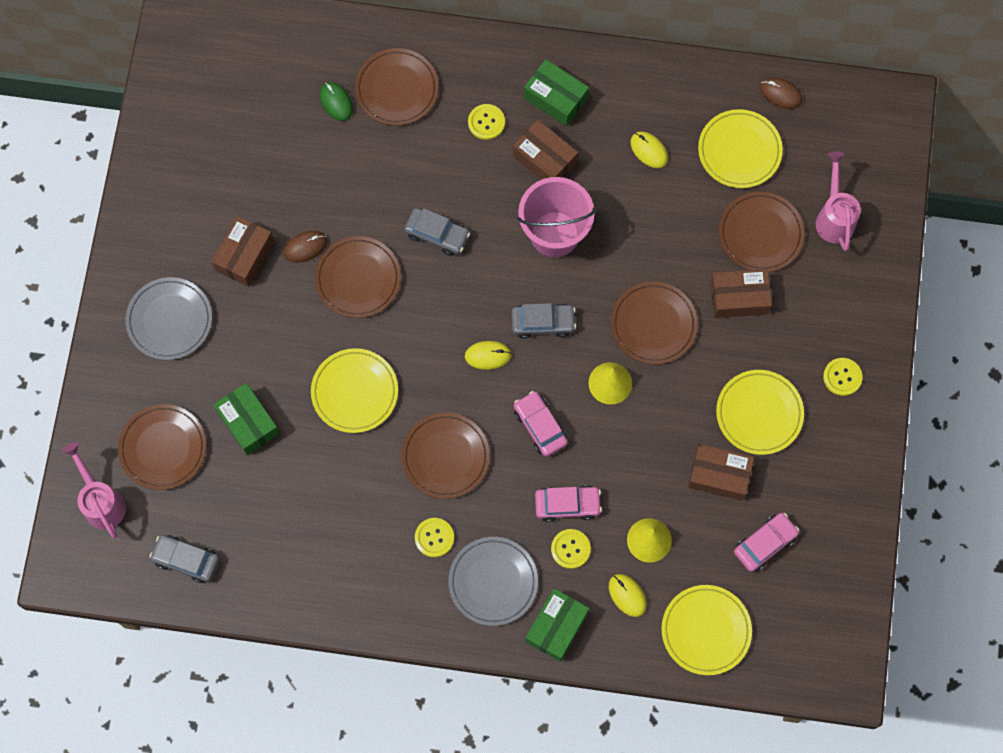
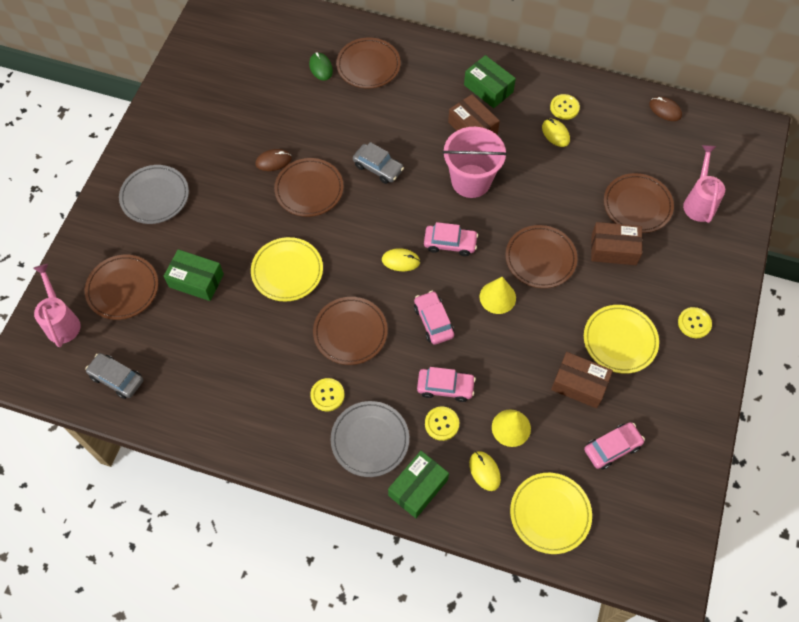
camera: 10 degrees right, 10 degrees down
brown box [212,216,274,287] -> none
green box [213,383,280,455] -> green box turned 45 degrees counterclockwise [164,249,224,301]
yellow button [468,104,505,140] -> yellow button moved to [550,94,580,120]
grey car [511,303,576,339] -> pink car [424,222,478,256]
yellow plate [698,109,783,188] -> none

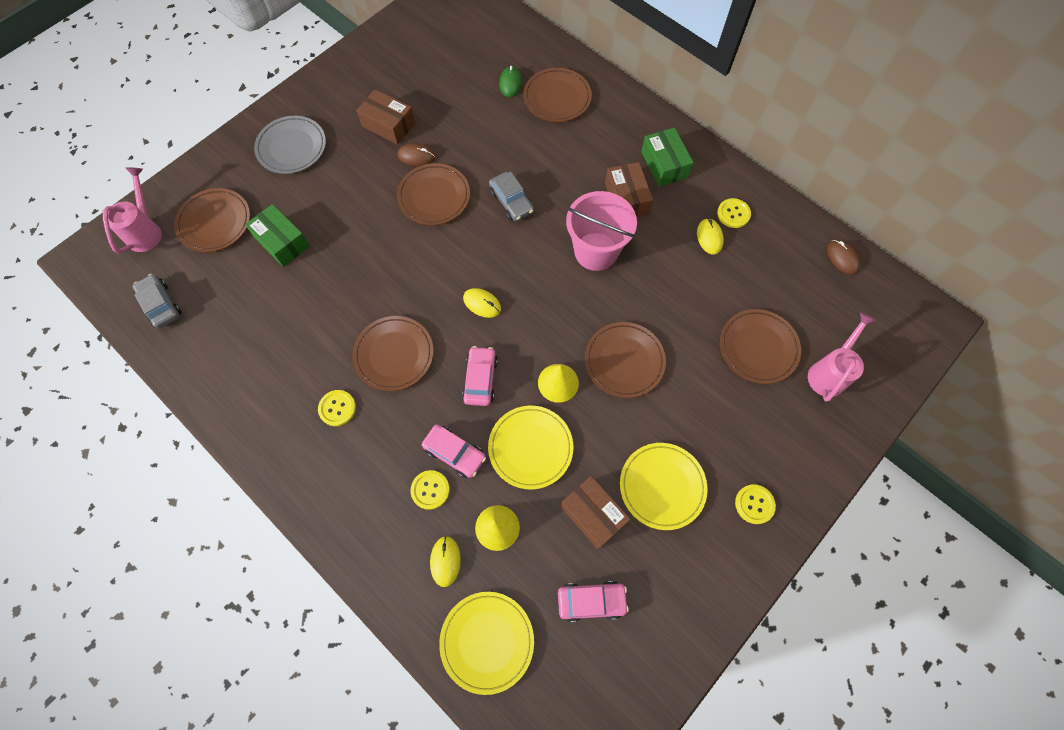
camera: 25 degrees right, 5 degrees up
yellow plate [251,237,323,302] -> yellow plate moved to [488,406,573,490]
grey plate [331,401,409,477] -> none
green box [388,451,449,518] -> none
pink car [424,222,478,256] -> none
brown box [591,222,642,265] -> brown box moved to [356,89,415,145]

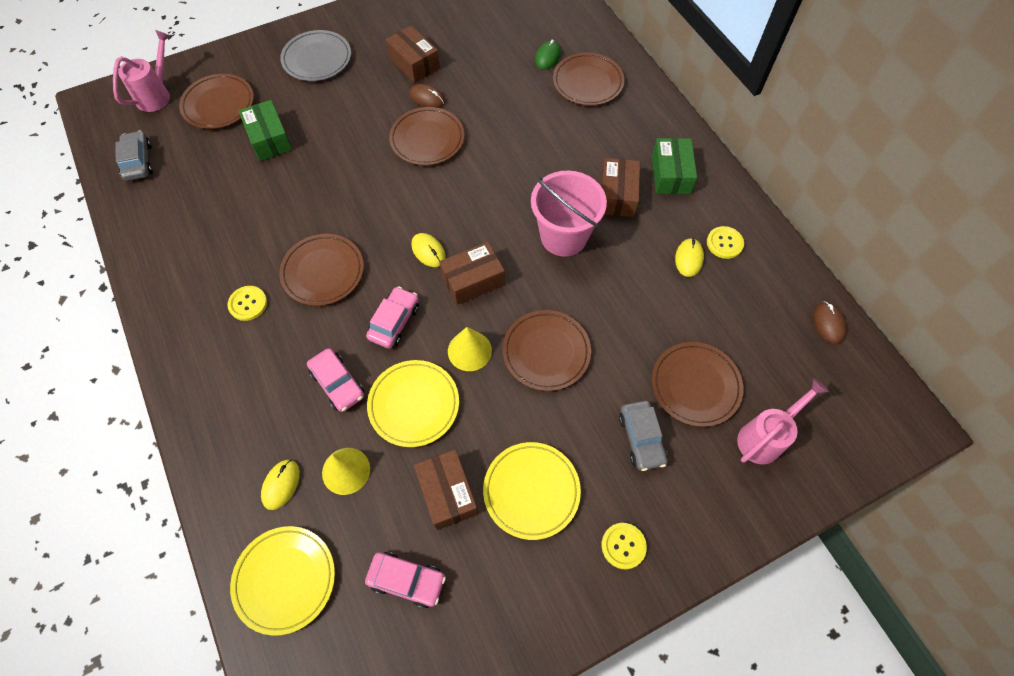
camera: 20 degrees right, 5 degrees down
yellow button [410,470,450,510] -> none
grey car [489,172,534,221] -> grey car moved to [619,401,668,471]
none -> brown box [439,242,505,305]

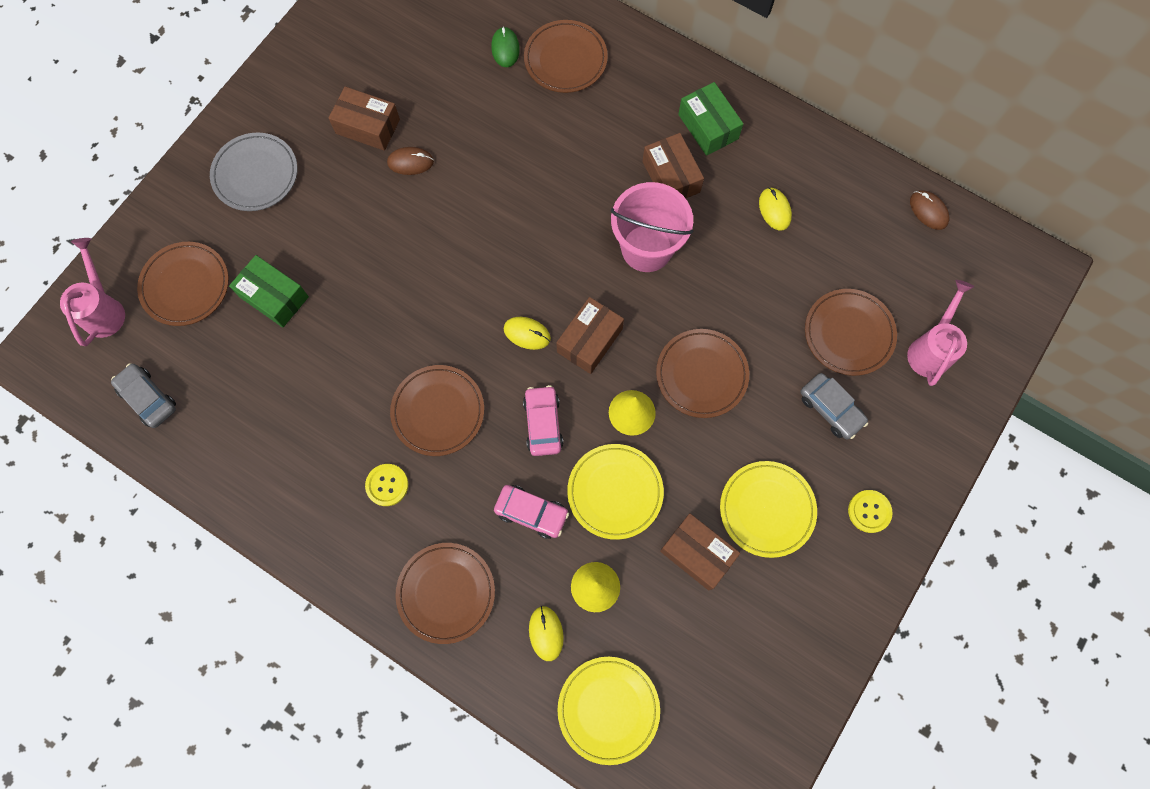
camera: 30 degrees left, 10 degrees up
pink car [365,552,446,608] -> none
brown plate [389,107,465,166] -> brown plate moved to [395,543,495,644]
yellow button [707,226,744,259] -> none

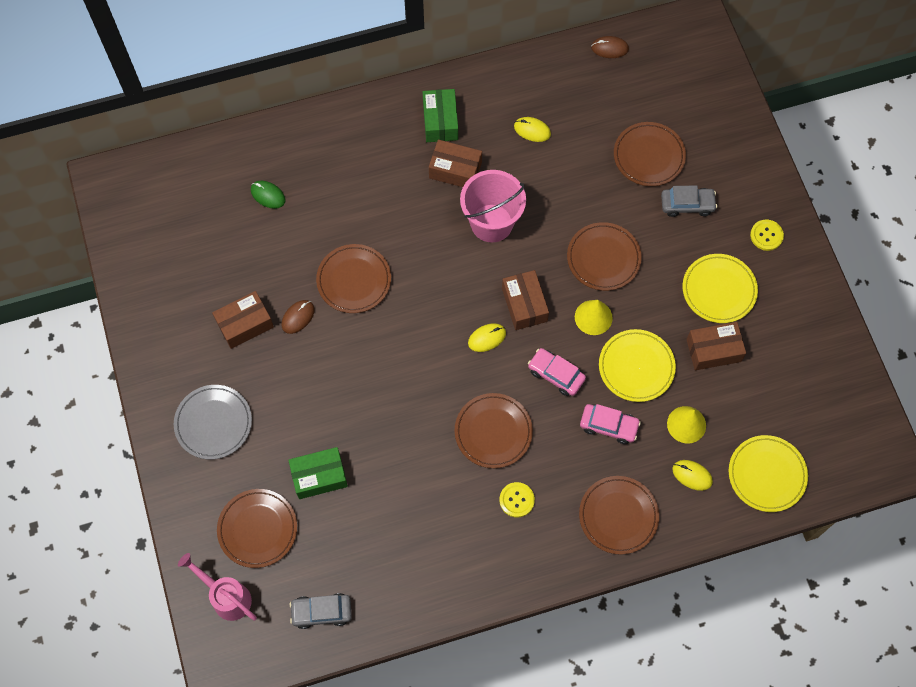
camera: 50 degrees left, 5 degrees down
pink car [494,485,569,539] -> pink car turned 45 degrees clockwise [580,404,641,444]
brown plate [524,20,608,93] -> brown plate moved to [316,244,391,313]
green box [678,82,743,156] -> green box turned 75 degrees clockwise [423,89,458,142]
pink watering can [907,280,974,386] -> none

